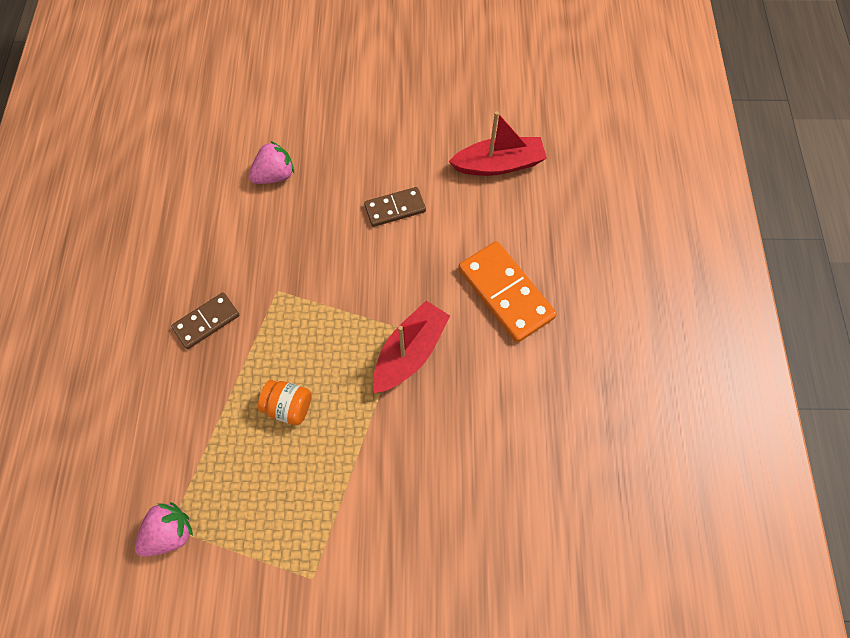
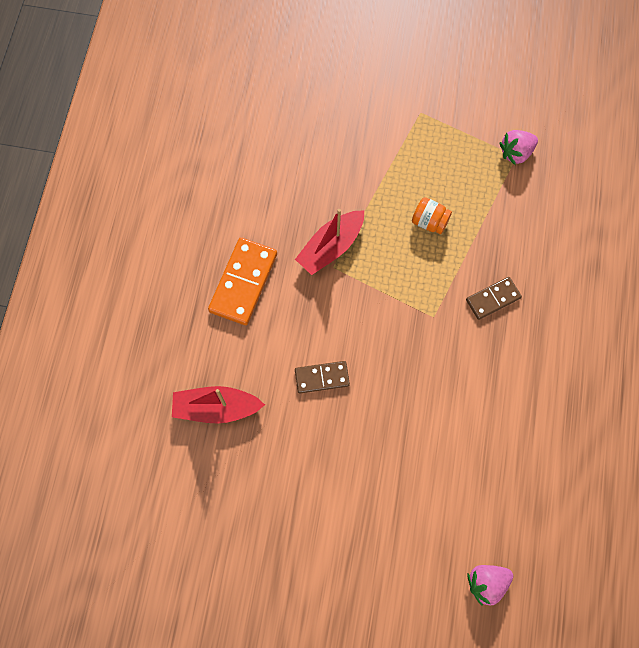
camera: 170 degrees left, 5 degrees up
pink strawberry [249,141,294,184] -> pink strawberry moved to [467,565,513,606]
orange domino [458,241,557,343] -> orange domino turned 45 degrees clockwise [208,237,277,325]

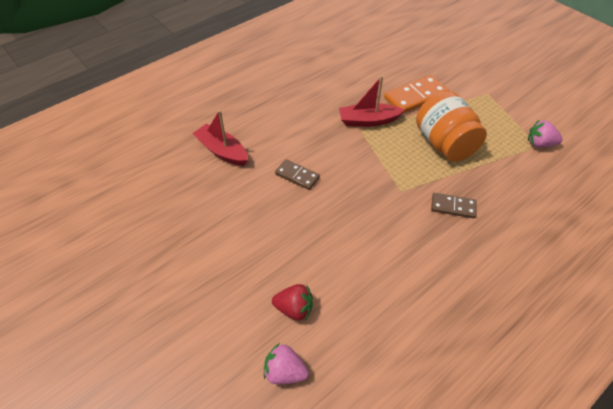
camera: 40 degrees right, 20 degrees down
orange domino [208,237,277,325] -> orange domino moved to [384,75,449,114]
orange jar [412,197,452,234] -> orange jar [416,91,487,162], size x2.15
none -> red strawberry [272,284,313,321]

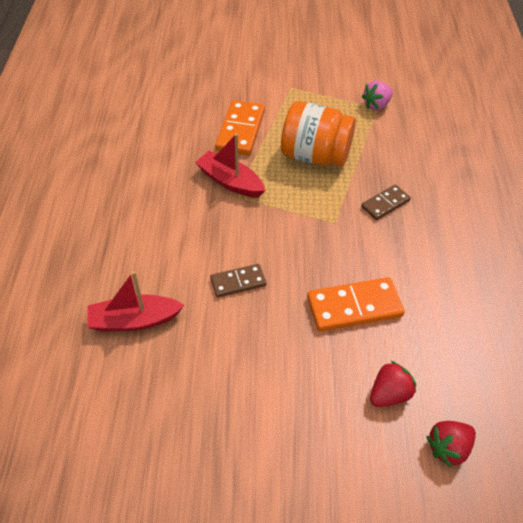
camera: 50 degrees left, 0 degrees up
pink strawberry [264,343,309,384] -> red strawberry [426,421,476,467]
red boat [339,76,404,127] -> red boat turned 90 degrees clockwise [195,133,266,198]
none -> orange domino [307,277,405,332]

